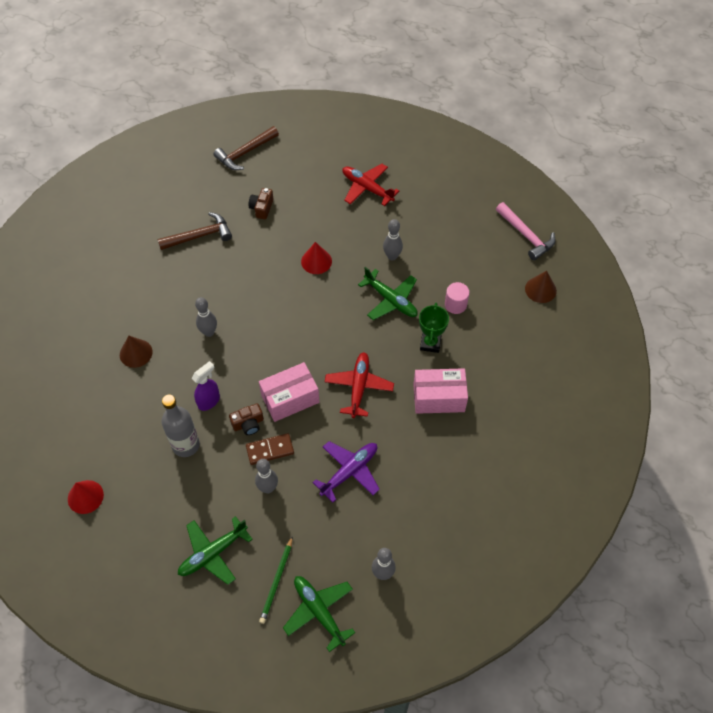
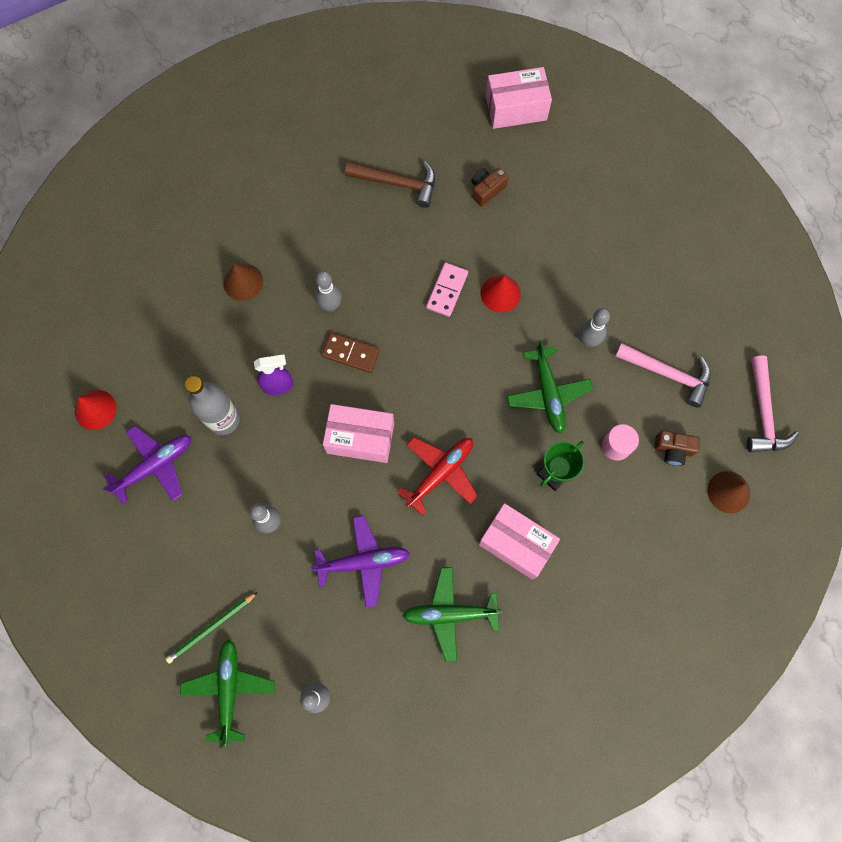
camera: 35 degrees right, 15 degrees up
green plane [178,516,253,585] -> green plane moved to [403,567,503,662]
brown hammer [214,126,279,170] -> pink box [486,67,552,129]
brown camera [229,403,264,435] -> brown camera moved to [654,430,700,466]
brown domino [246,433,294,465] -> brown domino moved to [322,333,380,373]
red plane [342,164,399,206] -> none
none -> purple plane [103,426,191,504]
none -> pink domino [426,263,468,317]
none -> pink hammer [615,343,711,408]

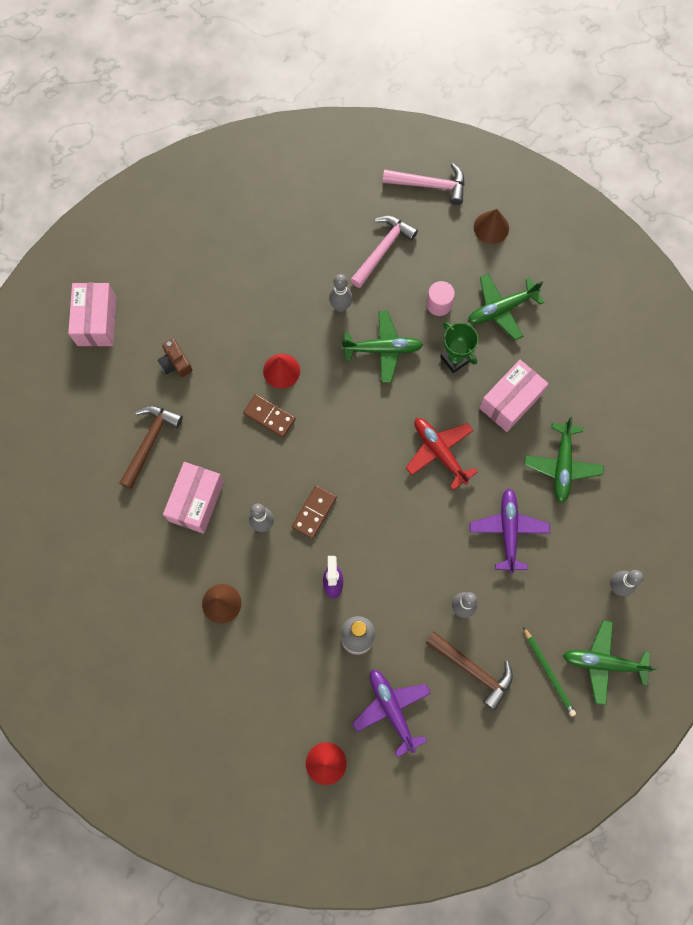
camera: 80 degrees left, 0 degrees up
pink box [323,404,394,463] -> pink box moved to [163,462,224,534]
pink domino [426,263,468,317] -> brown domino [243,394,296,438]
brown camera [654,430,700,466] -> none
none -> brown hammer [426,632,513,711]
none -> green plane [468,274,544,340]

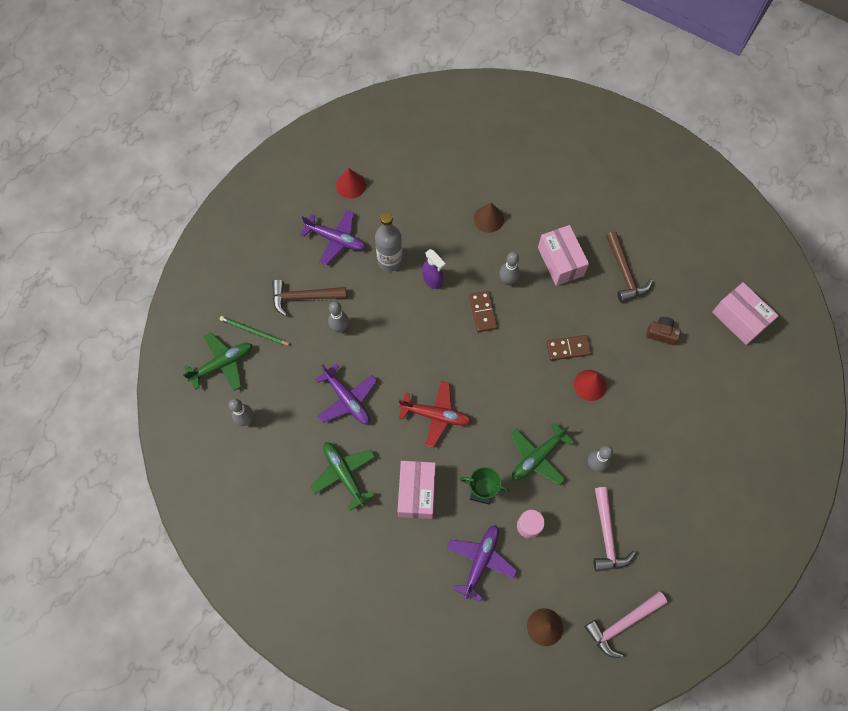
camera: 140 degrees right, 5 degrees down
green plane [468,274,544,340] -> purple plane [447,525,517,602]

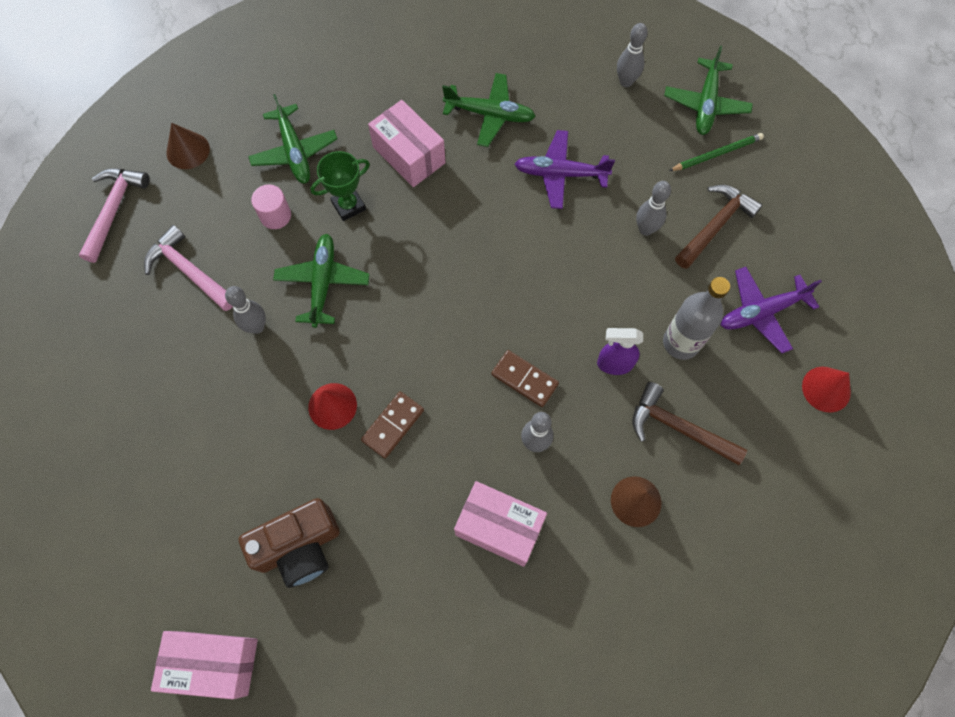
camera: 135 degrees right, 0 degrees up
red plane [399,381,472,448] -> none
purple plane [447,525,517,602] -> green plane [248,94,338,184]
brown hammer [606,231,653,302] -> brown hammer moved to [632,382,747,465]
brown camera [646,317,681,345] -> brown camera [239,498,340,588], size x1.80

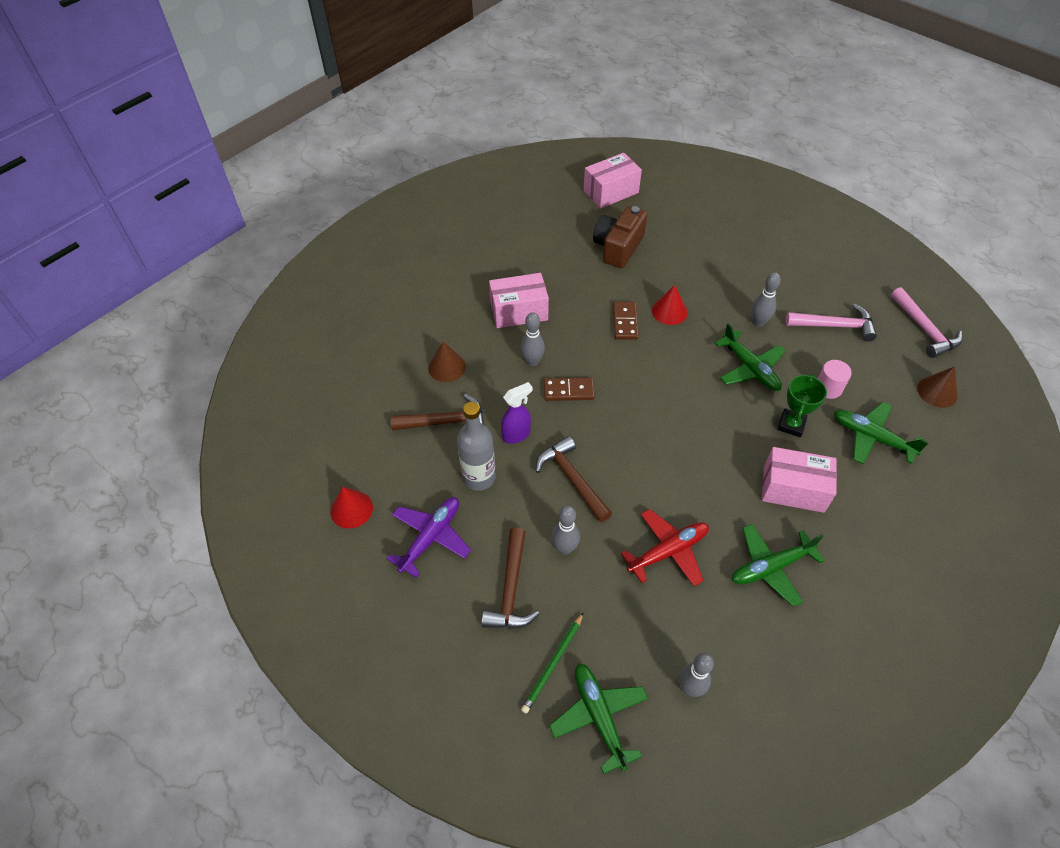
camera: 145 degrees right, 15 degrees down
purple plane [515,130,615,209] -> red plane [621,509,709,586]
none -> brown hammer [536,436,612,522]

